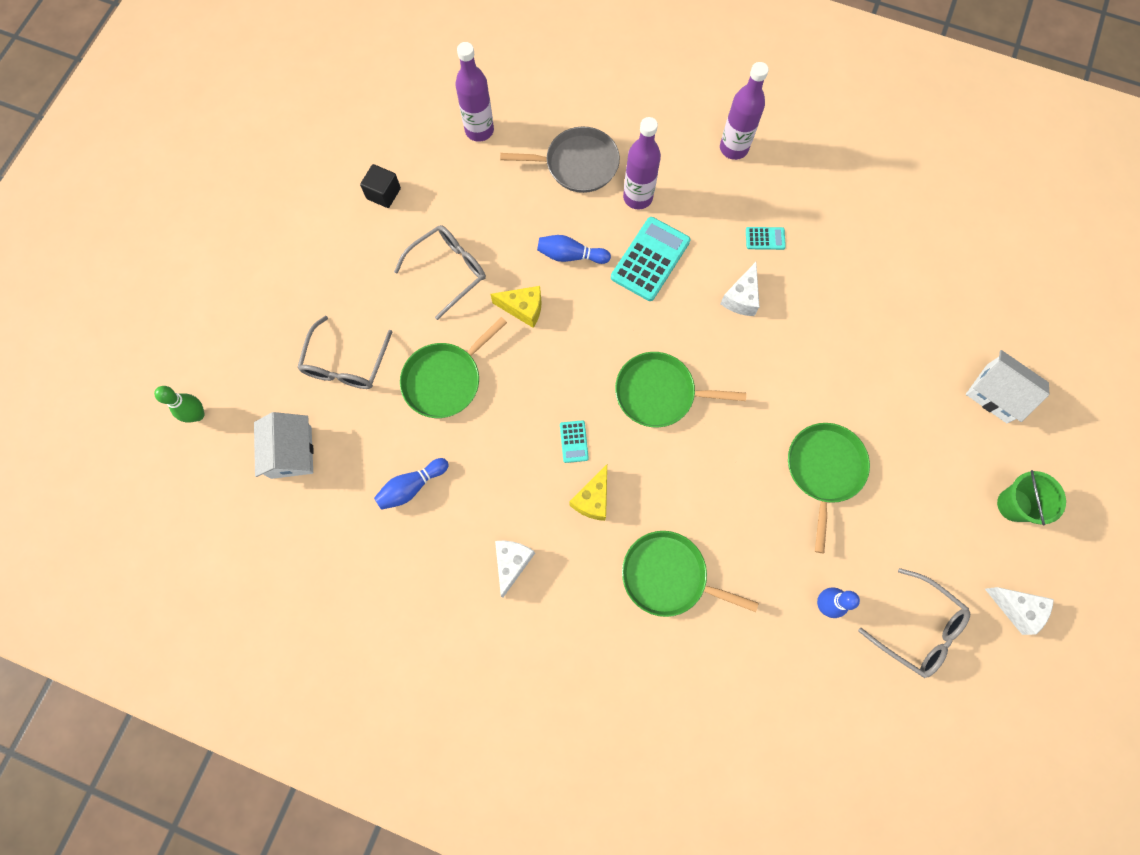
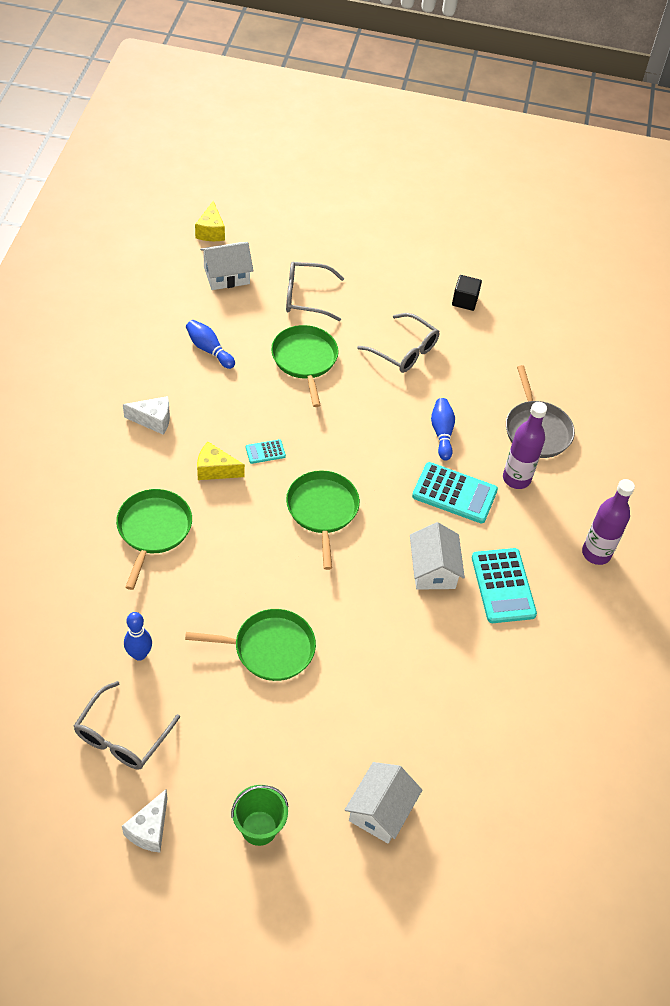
camera: 75 degrees right, 20 degrees down
green bowling pin [154,386,205,423] -> none
green pan [400,317,507,418] -> green pan turned 45 degrees clockwise [271,325,339,407]
purple bottle [455,42,494,142] -> none
yellow cheese [491,286,541,328] -> yellow cheese moved to [195,201,225,241]
white cheese [720,262,759,316] -> white house [410,522,465,590]
turquoise calculator [746,227,786,250] -> turquoise calculator [472,548,537,623], size x2.07

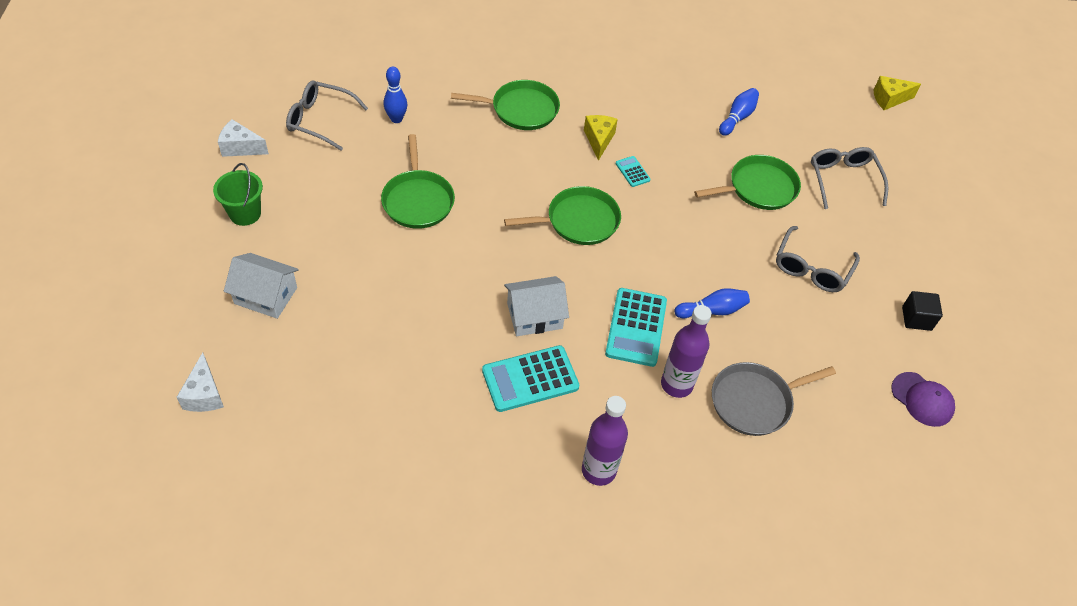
camera: 80 degrees right, 0 degrees up
white cheese [123,396,170,435] -> white cheese moved to [177,353,224,412]
white house [200,242,253,290] -> none
none -> purple cap [891,372,955,427]

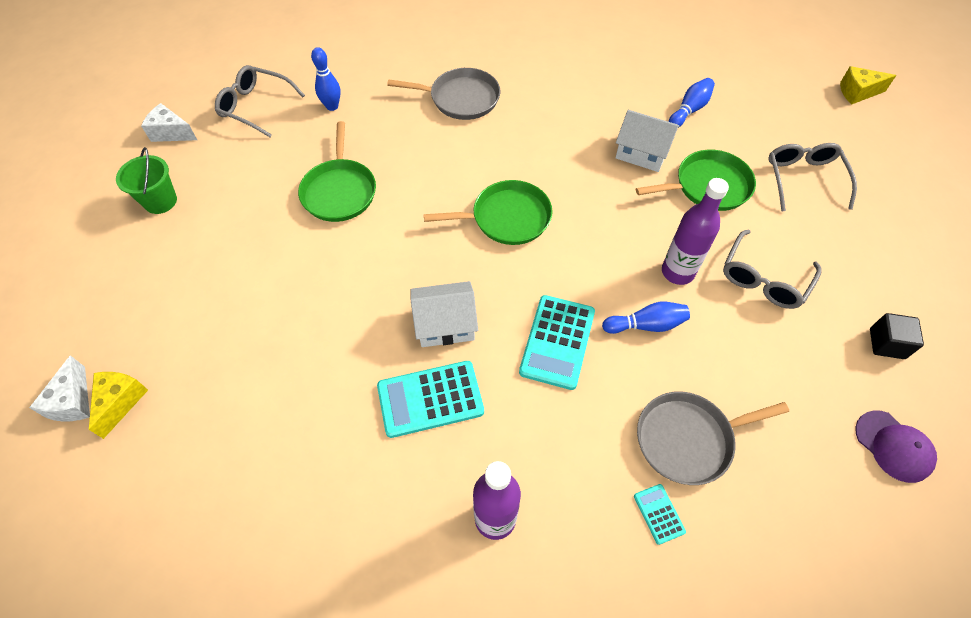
camera: 10 degrees right, 5 degrees up
white house [224,253,299,319] -> white house moved to [615,110,680,172]
green pan [451,80,560,130] -> grey pan [387,68,500,120]
yellow cheese [584,115,618,161] -> yellow cheese moved to [89,372,148,439]
turquoise calculator [616,156,651,187] -> turquoise calculator moved to [634,484,686,545]
purple bottle [661,305,712,398] -> purple bottle moved to [662,178,729,285]

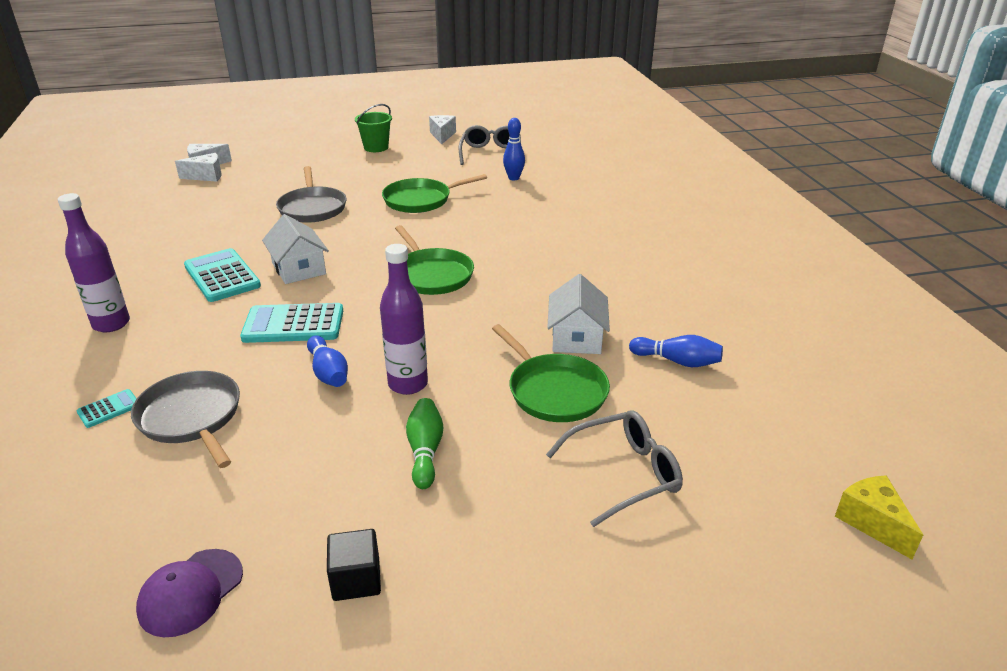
camera: 70 degrees right, 25 degrees down
yellow cheese [89,372,148,439] -> white cheese [175,153,222,182]
grey pan [387,68,500,120] -> grey pan moved to [276,166,346,223]
grey glasses [723,230,822,309] -> green bowling pin [406,398,443,489]

